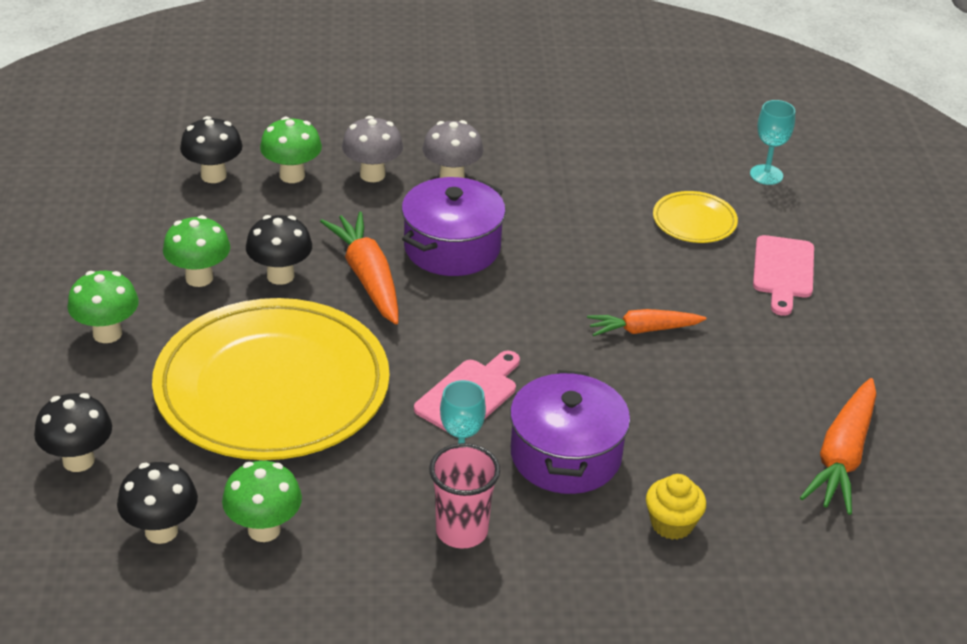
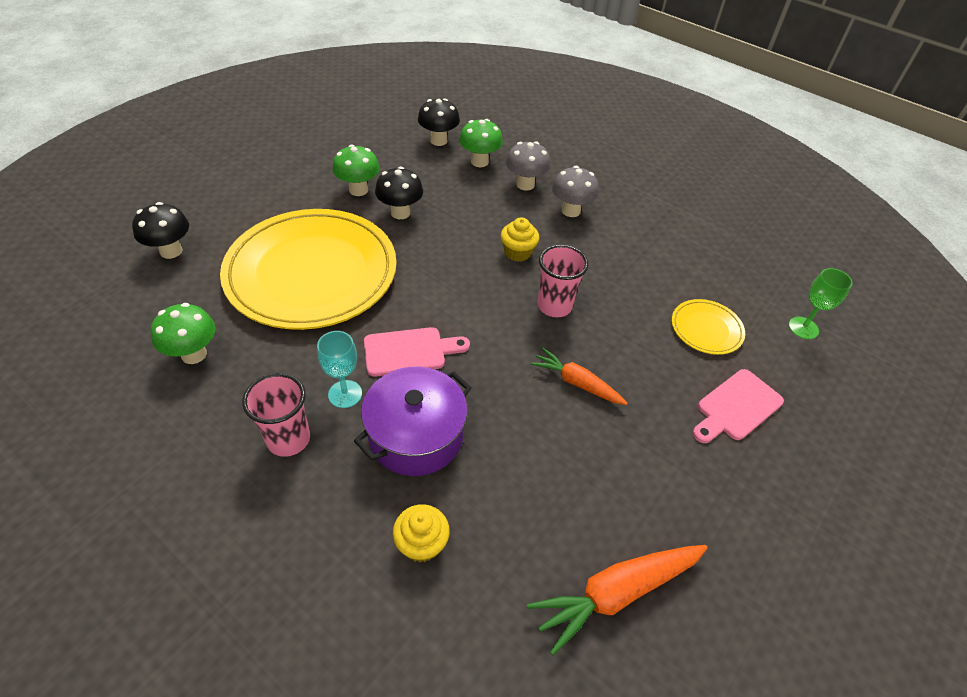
camera: 40 degrees right, 10 degrees up
green mushroom [67,271,139,343] -> none
black mushroom [117,462,198,544] -> none
orange carrot [320,211,398,324] -> none
purple pot [402,177,506,276] -> yellow cupcake [501,217,539,262]
turquoise goblet [750,100,795,185] -> green goblet [789,268,853,339]
none -> pink cup [538,245,588,317]

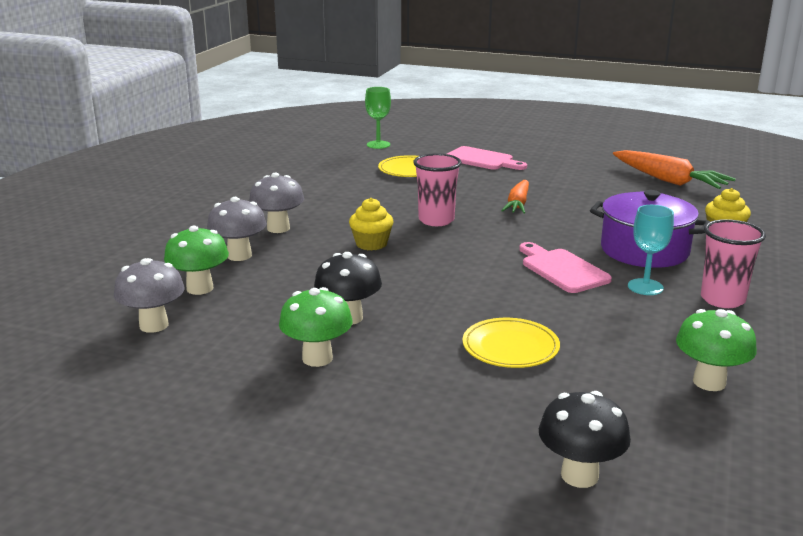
camera: 105 degrees left, 25 degrees down
yellow plate [220,209,397,330] -> yellow plate [462,318,560,368], size x0.41
black mushroom [418,98,460,146] -> grey mushroom [114,258,185,333]

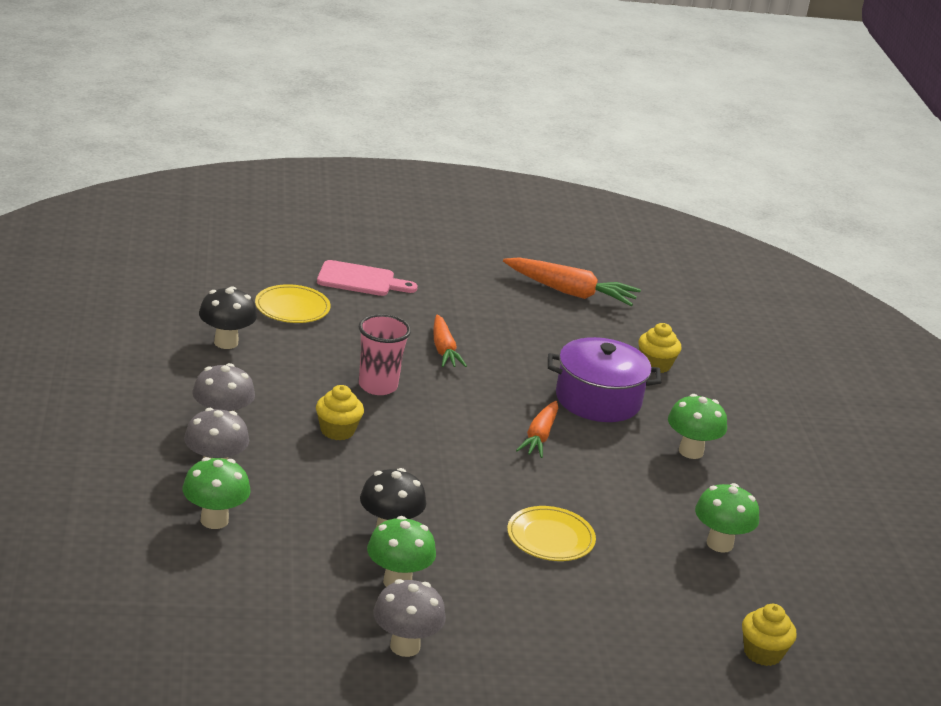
camera: 30 degrees left, 5 degrees up
grey mushroom [114,258,185,333] -> grey mushroom moved to [373,579,446,657]
green goblet [365,87,391,149] -> none
pink cutting board [519,242,612,293] -> orange carrot [516,401,558,458]
black mushroom [539,391,631,488] -> black mushroom moved to [199,287,257,349]
turquoise goblet [628,205,674,295] -> none
pink cup [701,219,766,308] -> green mushroom [668,394,727,459]
none -> yellow cupcake [742,604,797,666]

